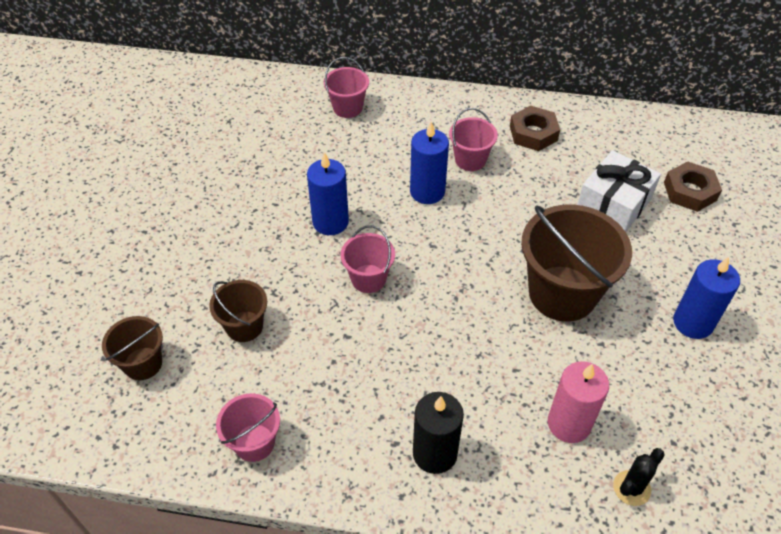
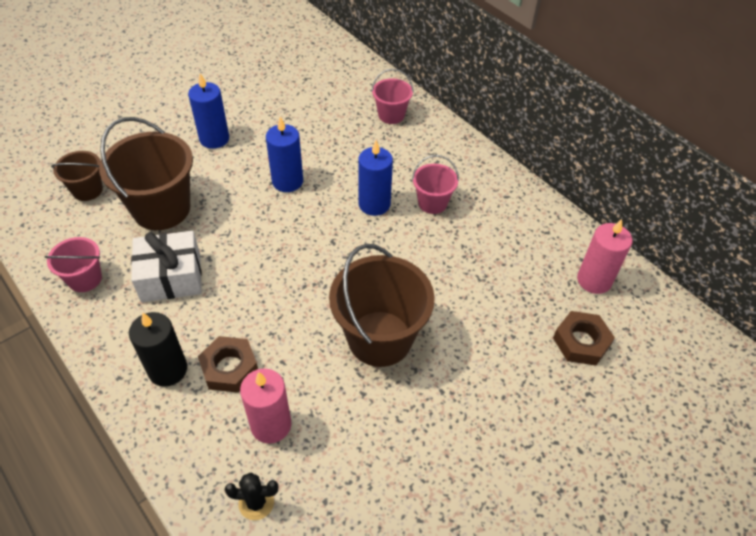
camera: 40 degrees right, 0 degrees up
brown bucket [209,280,267,342] -> brown bucket [99,117,193,230], size x1.89
pink bucket [340,225,395,293] -> none
brown nut [510,105,560,151] -> brown nut moved to [198,336,258,393]
white gift [577,150,661,232] -> white gift moved to [131,231,202,302]
blue candle [673,257,740,339] -> blue candle moved to [188,73,229,149]
none -> pink candle [577,219,633,294]

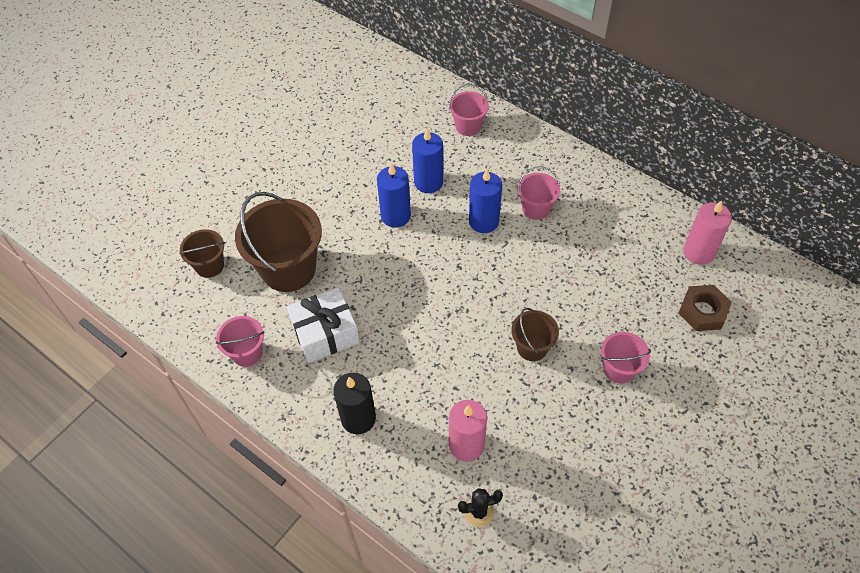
camera: 10 degrees left, 5 degrees up
blue candle [188,73,229,149] -> blue candle moved to [412,129,443,193]
brown nut [198,336,258,393] -> none
brown bucket [329,244,435,367] -> brown bucket [511,308,559,361], size x0.53
none -> pink bucket [601,332,651,384]

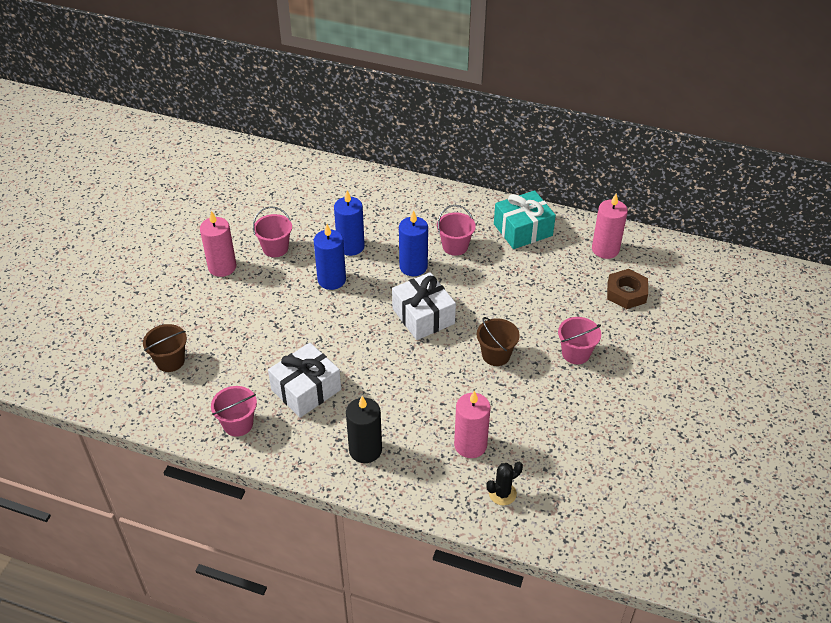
camera: 20 degrees left, 10 degrees down
brown bucket [235,192,322,292] -> none
pink bucket [449,84,489,136] -> pink bucket moved to [253,206,292,257]
none -> pink candle [200,211,236,277]
none -> white gift [392,272,456,340]
none -> turquoise gift [494,190,556,249]

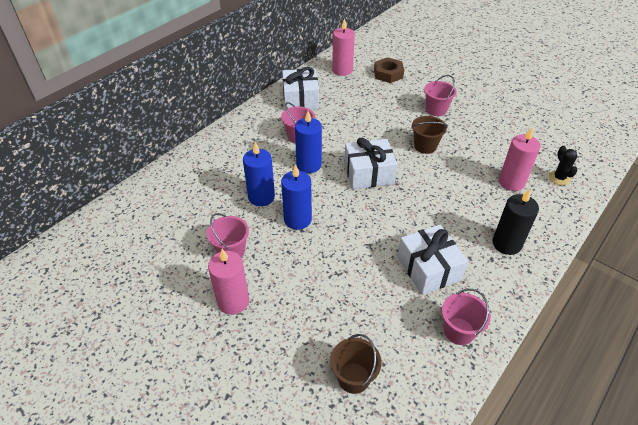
camera: 70 degrees left, 0 degrees up
turquoise gift [494,190,556,249] -> white gift [282,67,319,110]

